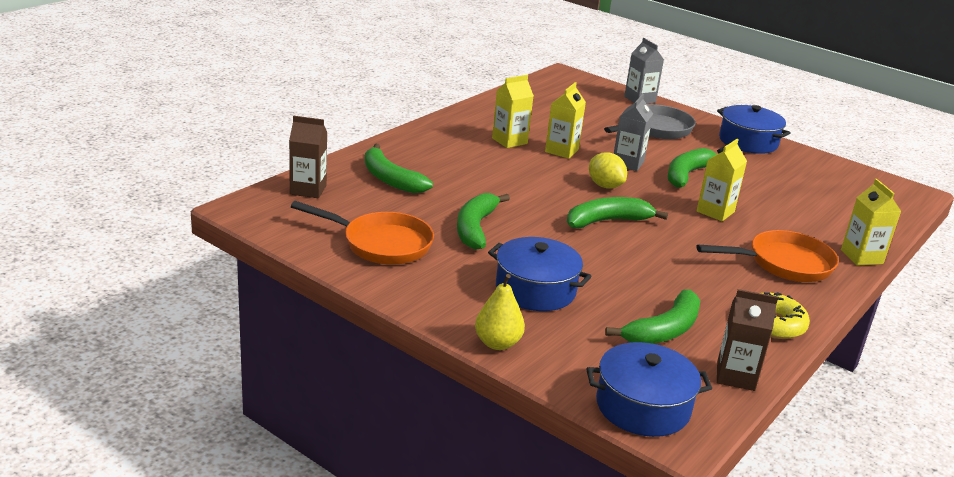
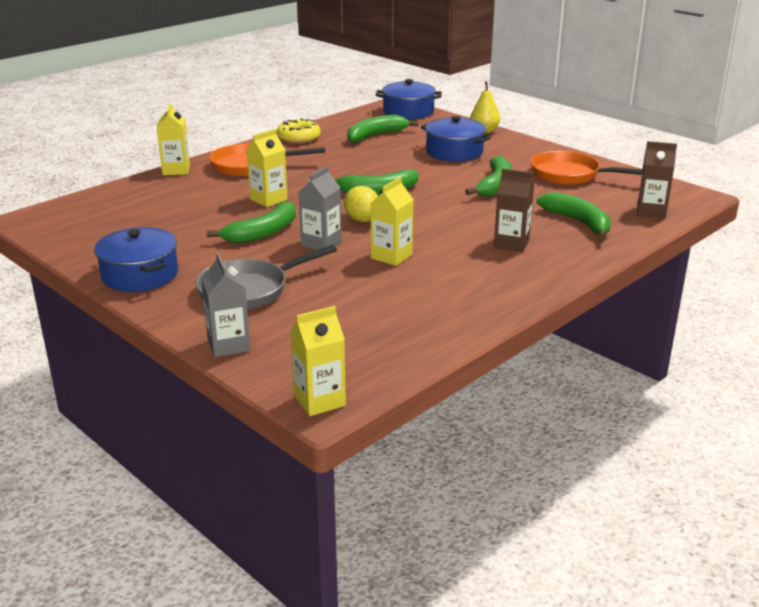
camera: 170 degrees left, 0 degrees up
yellow carton [492,75,534,148] -> yellow carton moved to [290,306,346,416]
brown carton [717,289,778,391] -> brown carton moved to [494,169,534,252]

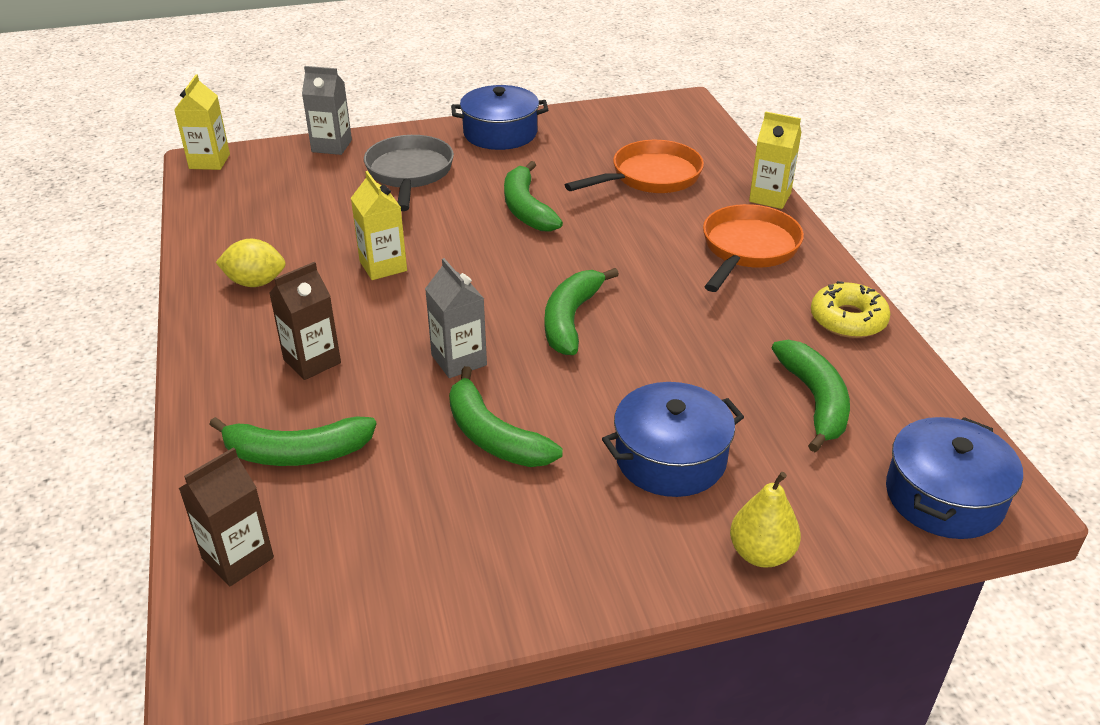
camera: 120 degrees right, 10 degrees up
yellow carton [246,129,288,207] -> none
grey carton [299,166,342,250] -> grey carton moved to [425,258,487,378]
yellow lemon [344,186,378,222] -> yellow lemon moved to [216,239,286,287]
orange pan [531,151,643,185] -> orange pan moved to [565,140,704,193]

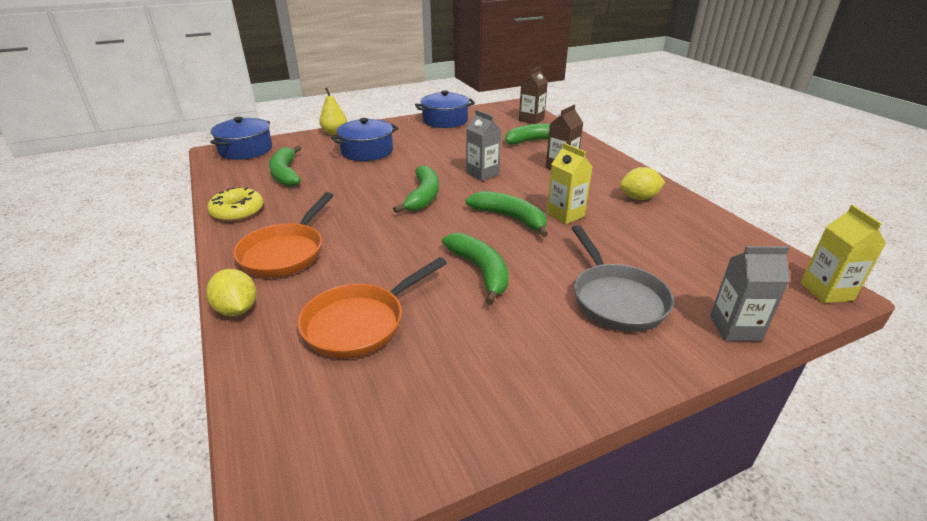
camera: 170 degrees right, 5 degrees down
green banana [449,366,563,467] -> green banana moved to [466,191,548,237]
blue pot [451,85,548,150] -> blue pot moved to [415,91,475,128]
yellow carton [749,111,801,209] -> yellow lemon [206,269,256,316]

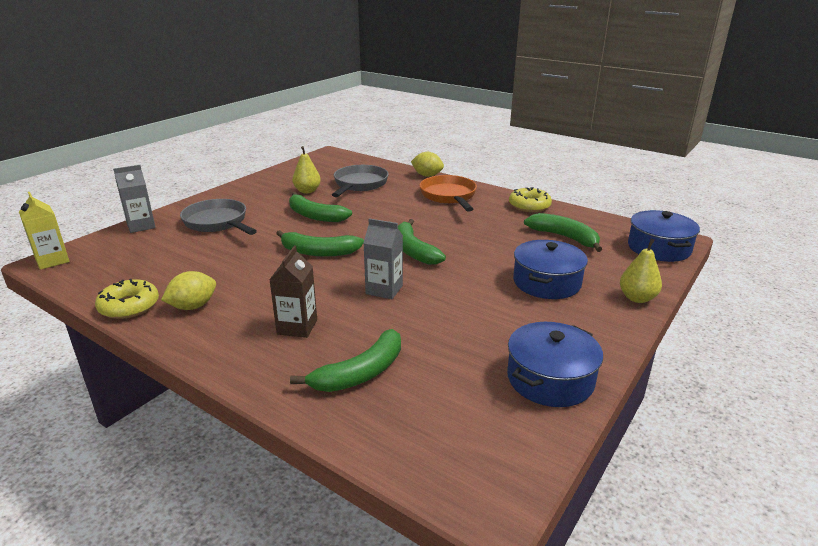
camera: 150 degrees right, 5 degrees down
orange pan [298,257,447,359] -> grey pan [332,165,389,197]
brown carton [519,67,548,124] -> none
yellow carton [547,143,593,224] -> none
none -> yellow donut [95,279,159,319]
none -> yellow pear [292,146,321,193]

